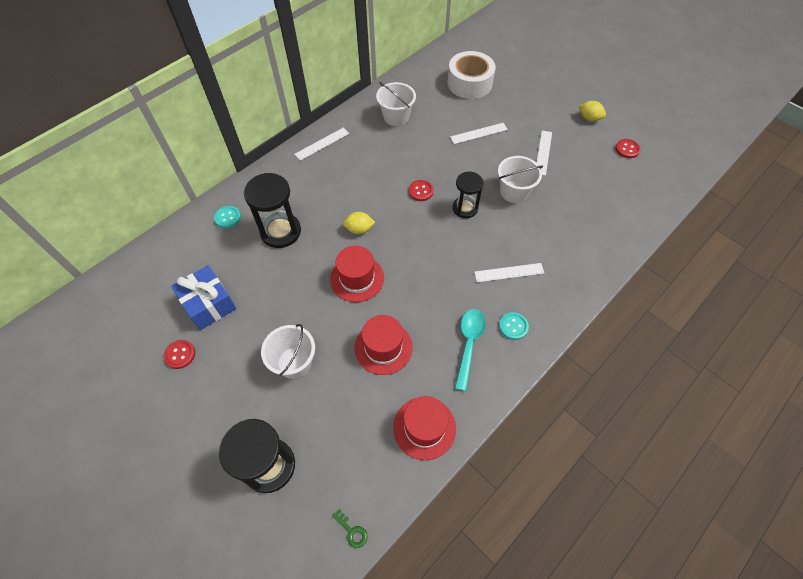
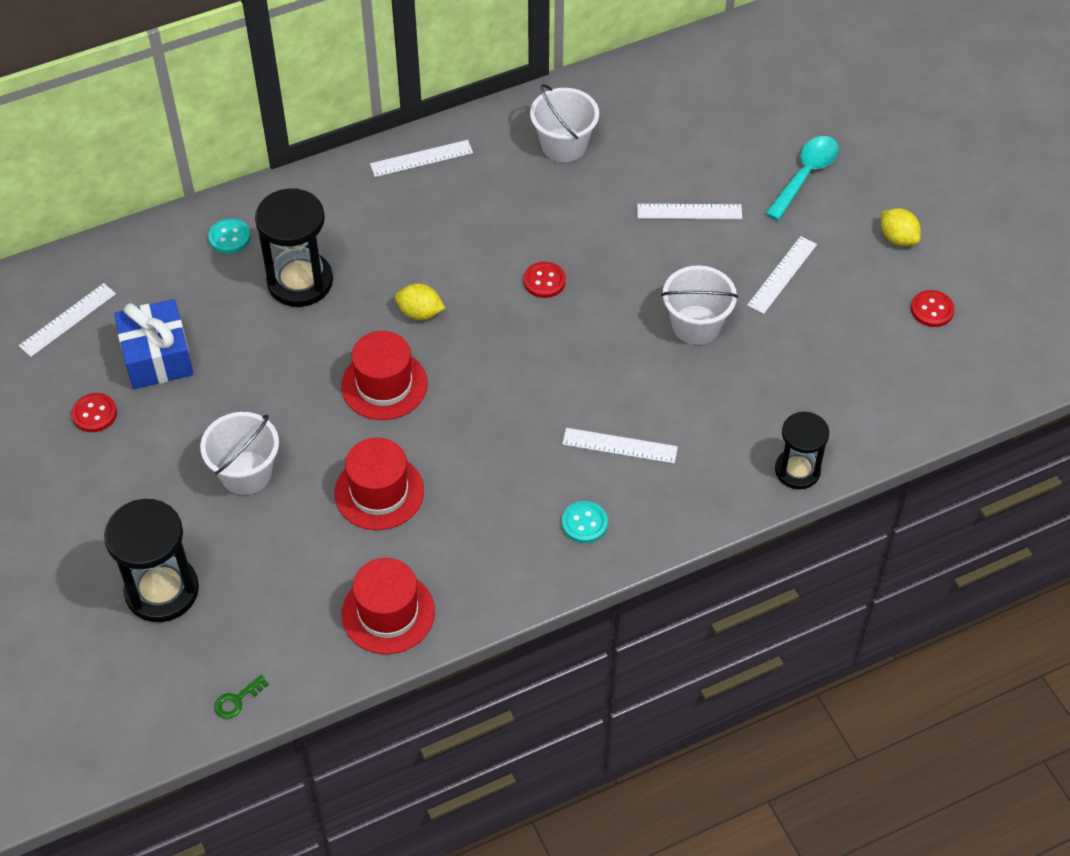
camera: 20 degrees right, 5 degrees down
green key [332,509,367,548] -> green key turned 75 degrees clockwise [214,675,269,719]
white tape [447,51,496,99] -> none
black hourglass [453,172,483,218] -> black hourglass moved to [775,411,829,489]
turquoise spoon [455,309,486,391] -> turquoise spoon moved to [765,136,839,220]
none -> white ruler [19,283,116,357]

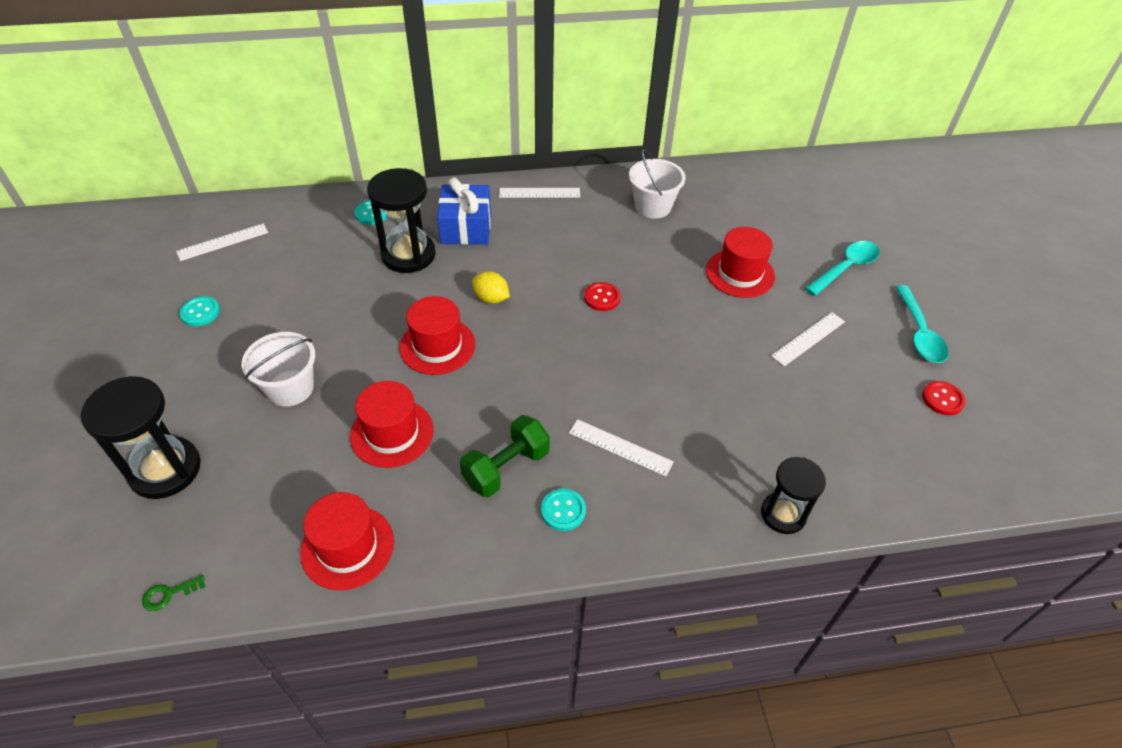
camera: 15 degrees right, 5 degrees down
red button [71,393,117,432] -> turquoise button [179,296,220,326]
blue gift [114,299,194,389] -> blue gift moved to [437,177,491,245]
white ruler [637,204,742,219] -> red hat [706,227,775,298]
white bucket [661,265,738,345] -> none
yellow lemon [881,208,921,246] -> turquoise spoon [895,285,948,363]
none -> green dumbbell [460,415,550,497]

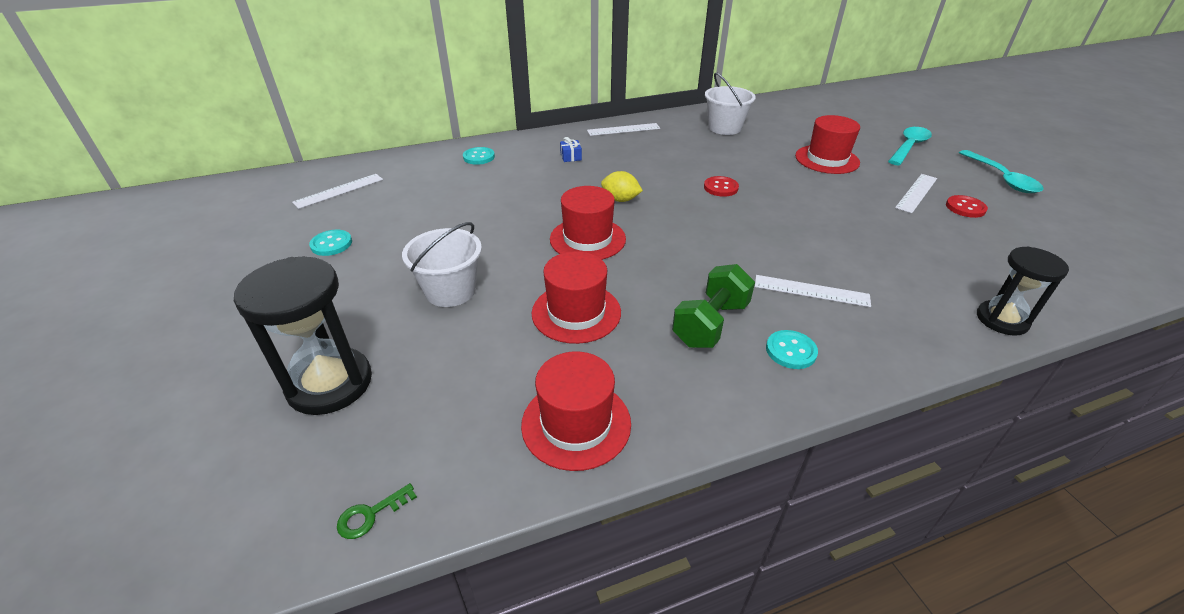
camera: 10 degrees left, 10 degrees down
black hourglass [367,168,436,273] -> none
blue gift [437,177,491,245] -> blue gift [560,137,582,162], size x0.42
red button [922,381,966,415] -> red button moved to [946,195,988,218]

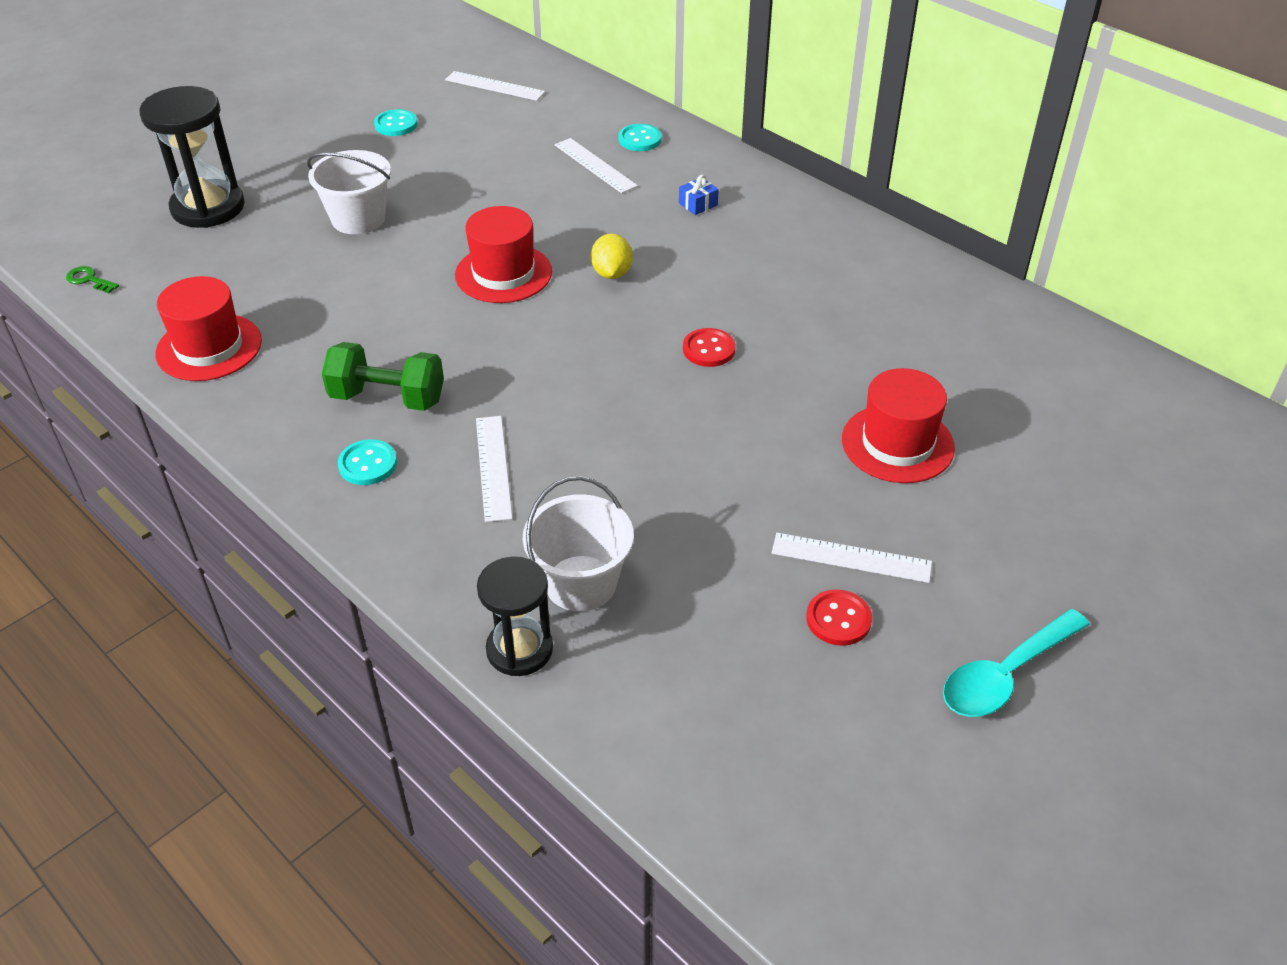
camera: 65 degrees right, 5 degrees up
red hat [532,251,621,344] -> none
white ruler [587,123,660,136] -> white ruler moved to [555,138,638,193]
white bucket [705,73,756,135] -> white bucket moved to [523,476,634,612]
turquoise spoon [888,127,932,165] -> none

